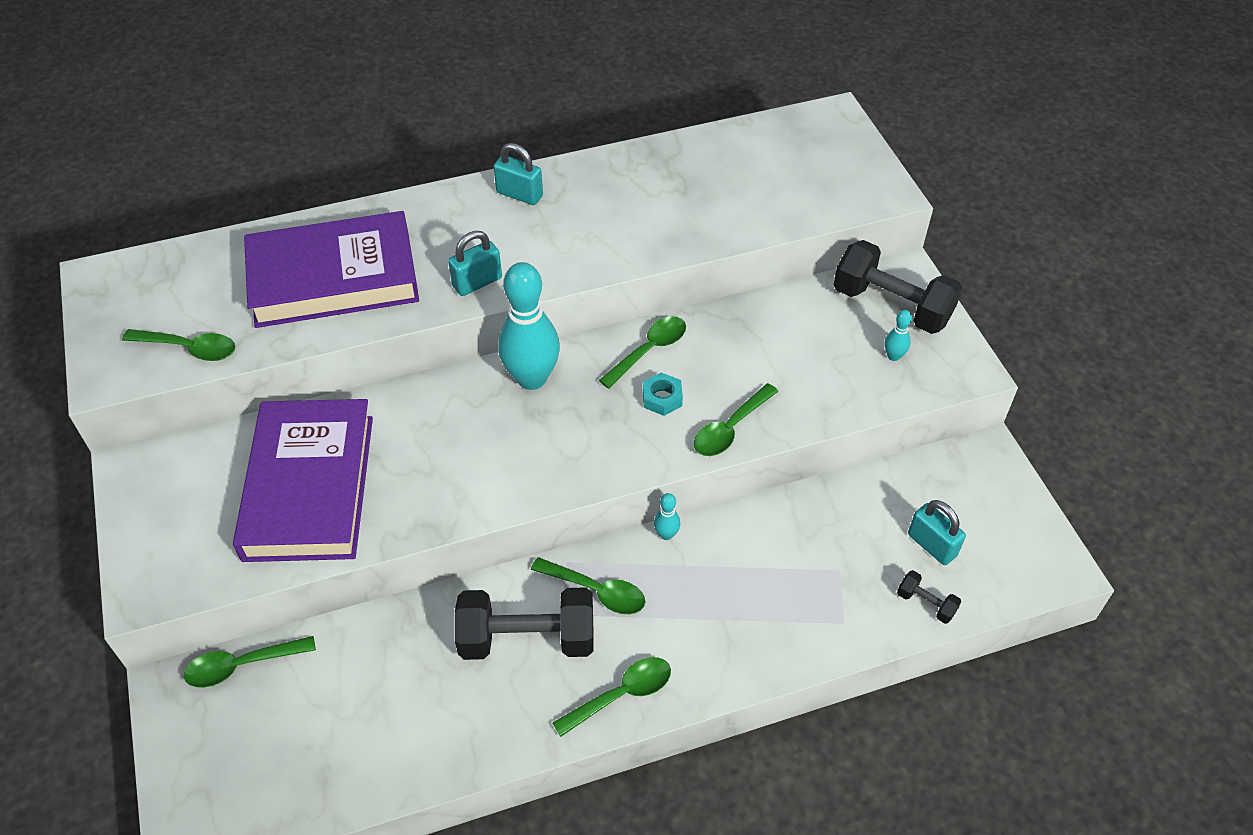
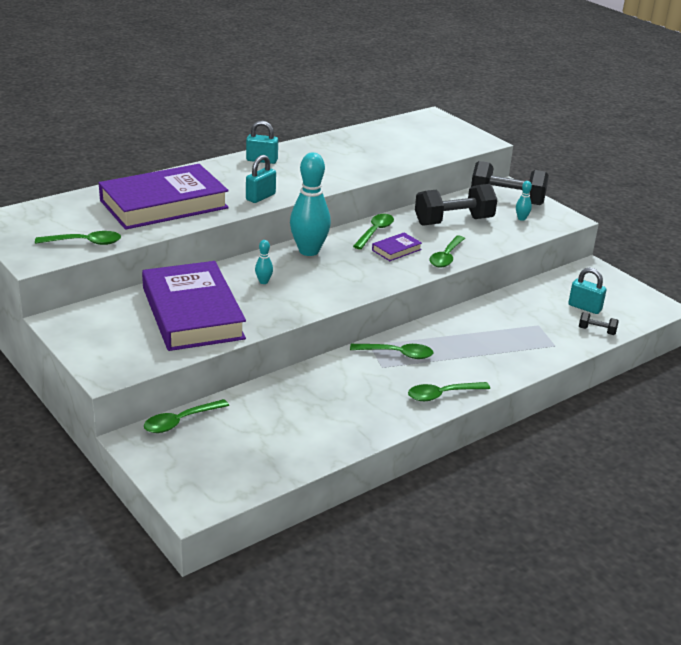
camera: 20 degrees left, 20 degrees down
black dumbbell [455,587,594,660] -> black dumbbell moved to [415,184,497,226]
green spoon [552,657,671,737] -> green spoon turned 150 degrees counterclockwise [408,382,490,401]
turquoise nut [643,372,683,416] -> purple book [372,233,422,261]
turquoise bowling pin [654,493,680,540] -> turquoise bowling pin moved to [255,240,273,284]

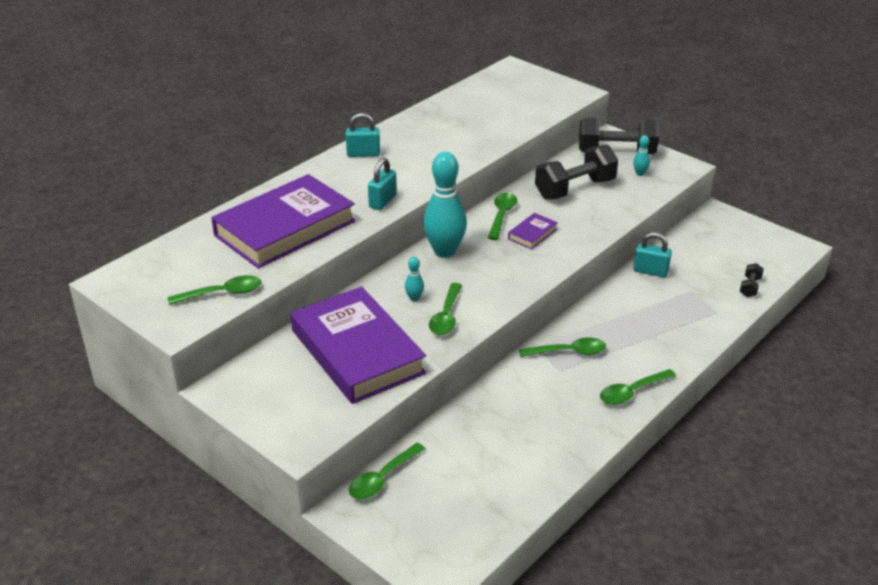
camera: 10 degrees left, 5 degrees up
green spoon [430,236,465,268] -> green spoon moved to [429,283,462,335]
turquoise padlock [568,268,607,314] -> turquoise padlock moved to [633,232,672,277]
black dumbbell [579,312,619,335] -> black dumbbell turned 75 degrees counterclockwise [740,263,764,297]

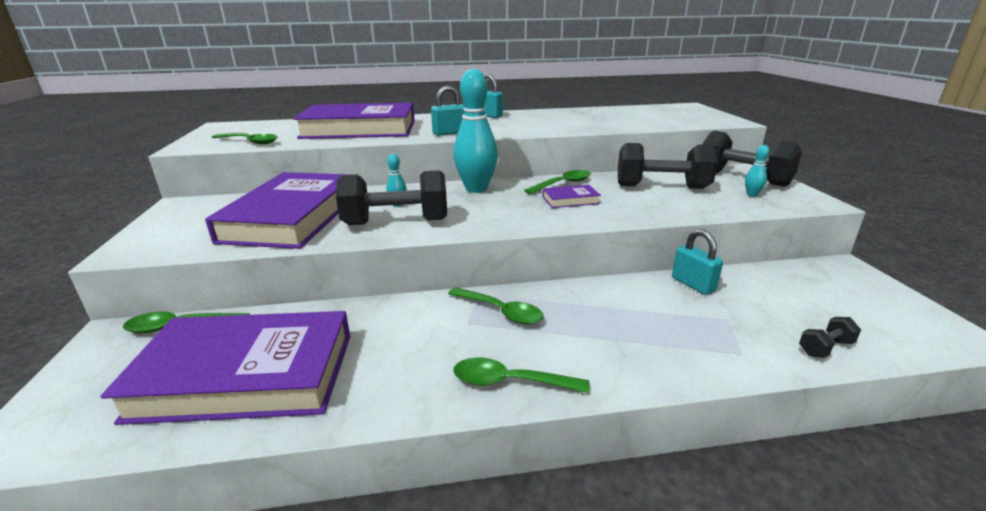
camera: 40 degrees right, 10 degrees down
green spoon [429,283,462,335] -> black dumbbell [336,170,447,225]
none -> purple book [101,311,350,425]

